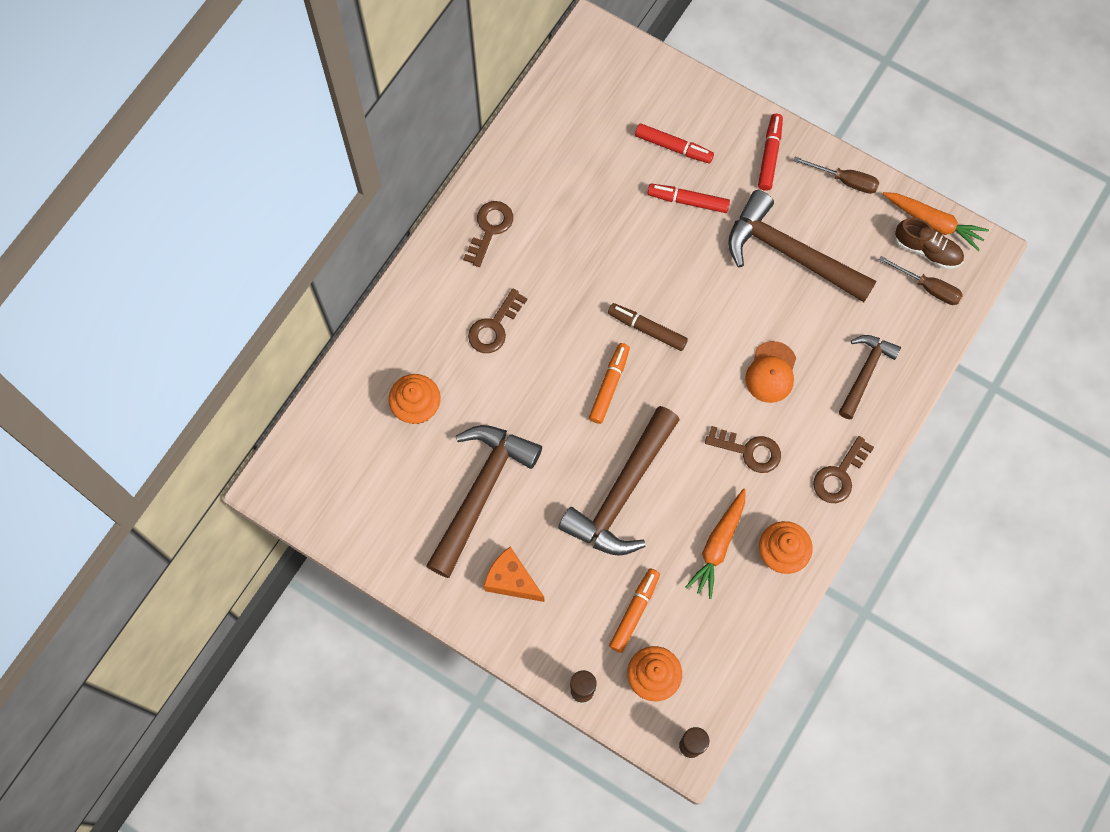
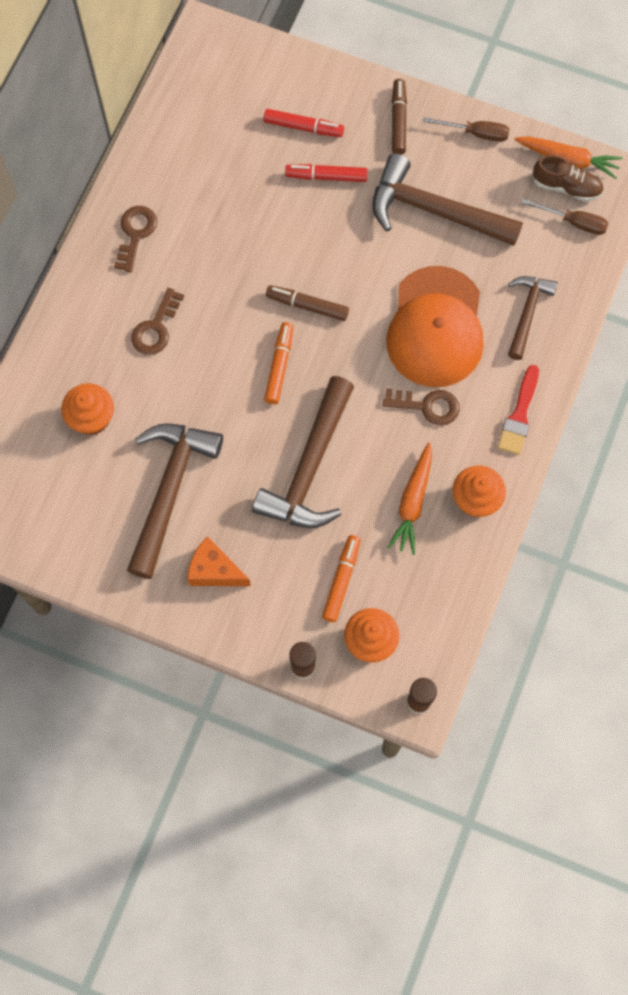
camera: 10 degrees left, 0 degrees up
orange cap [745,341,796,403] -> orange cap [386,266,484,387], size x2.02
red marker [758,114,783,191] -> brown marker [392,79,407,155]
brown key [813,436,874,503] -> red brush [497,365,539,455]

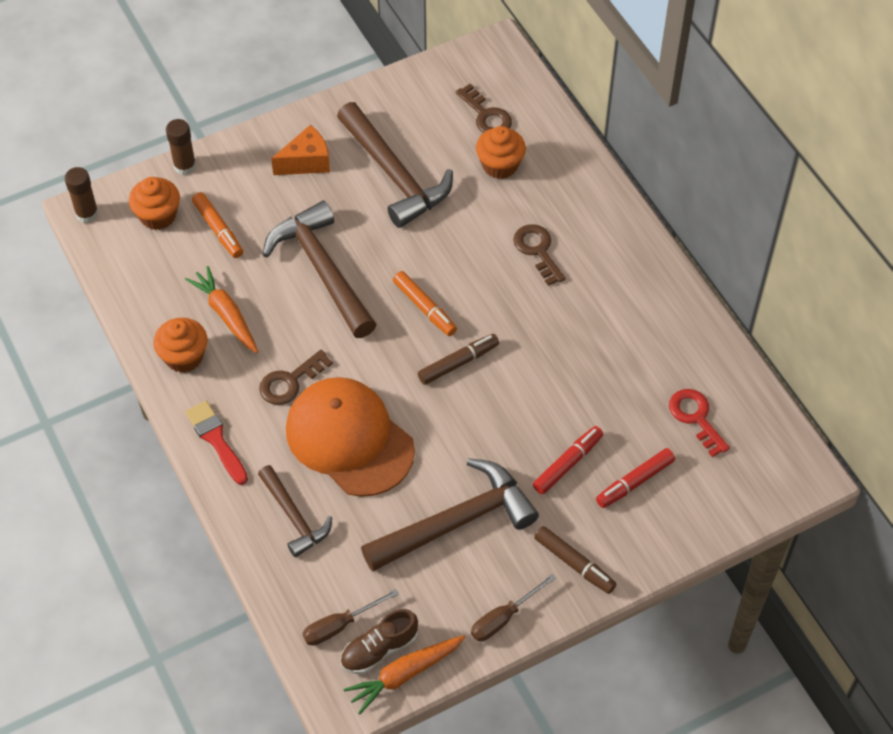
camera: 130 degrees right, 15 degrees down
brown key [114,206,157,273] -> brown key moved to [456,84,512,133]
none -> red key [669,389,730,457]

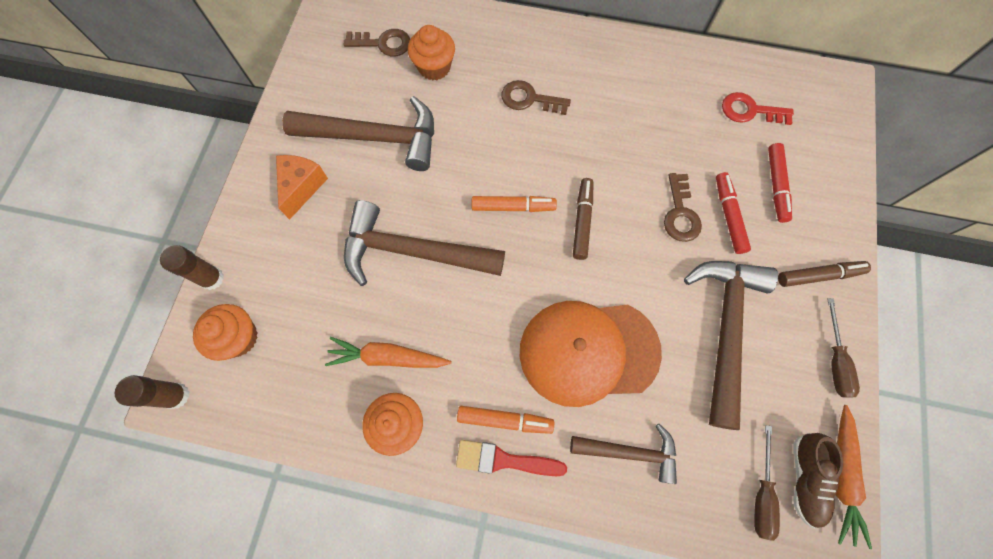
camera: 50 degrees left, 15 degrees up
orange marker [192,192,243,258] -> orange marker moved to [457,406,554,434]
brown key [259,350,333,405] -> brown key moved to [664,173,702,242]

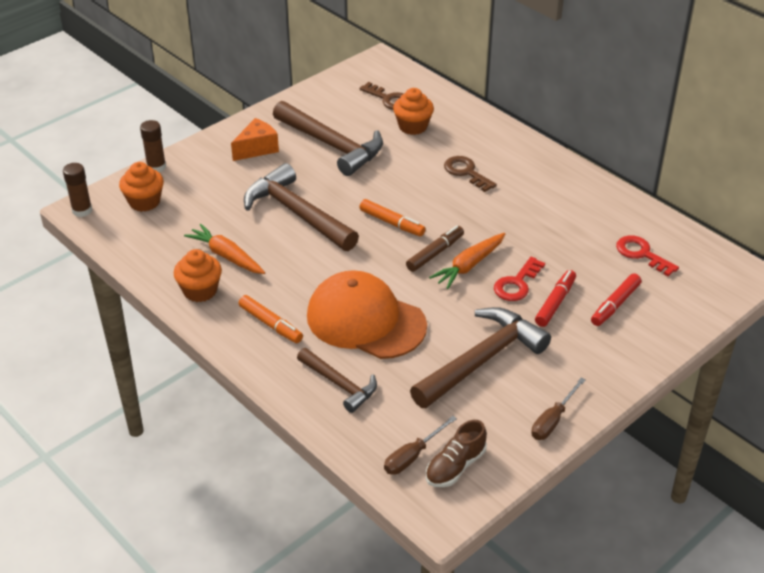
camera: 35 degrees right, 30 degrees down
red brush [456,440,567,476] -> none
brown key [664,173,702,242] -> red key [494,257,545,301]
brown marker [778,261,871,287] -> none
orange carrot [836,405,872,549] -> orange carrot moved to [429,233,505,289]

